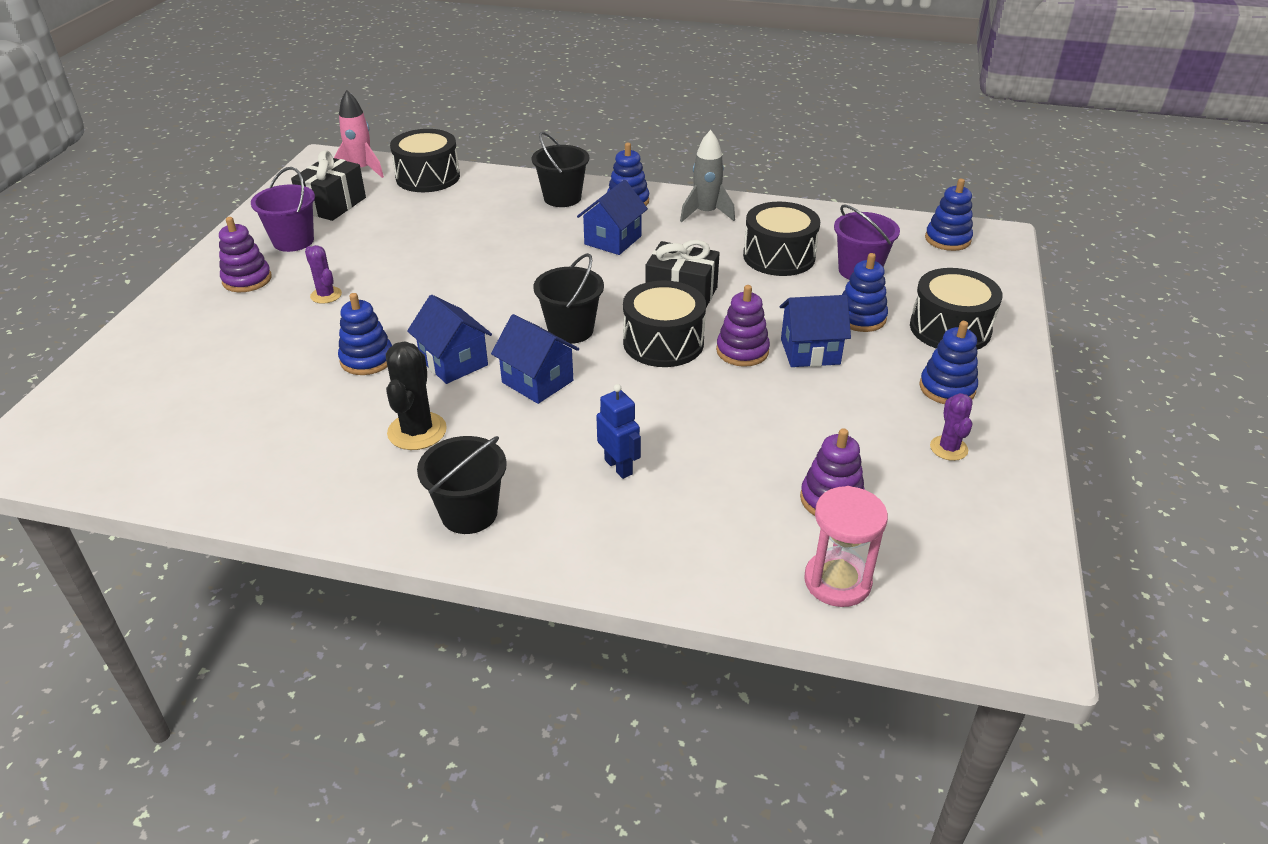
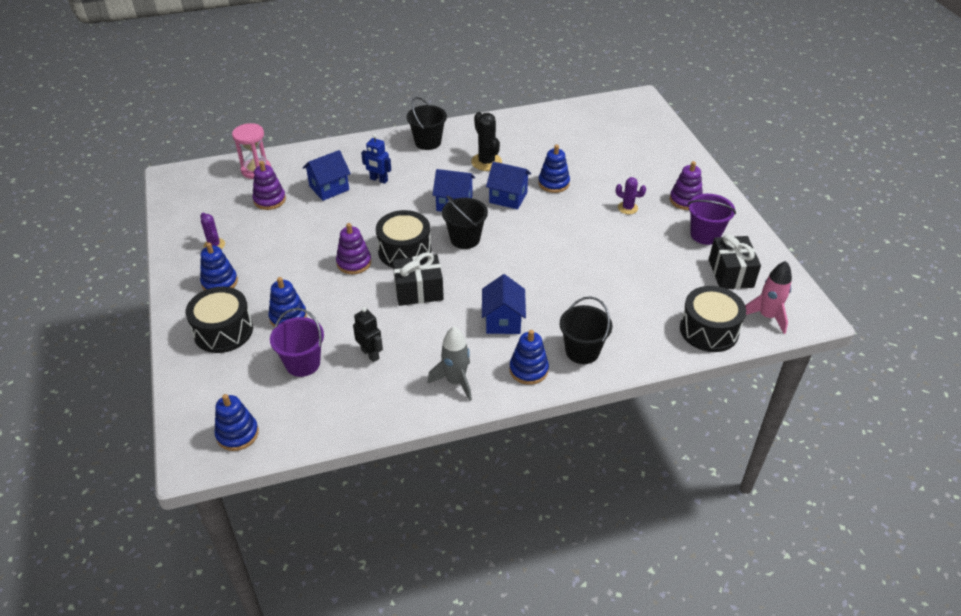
camera: 150 degrees right, 5 degrees up
black drum [743,202,820,276] -> black robot [353,307,383,362]
blue house [780,295,851,367] -> blue house moved to [303,150,351,201]

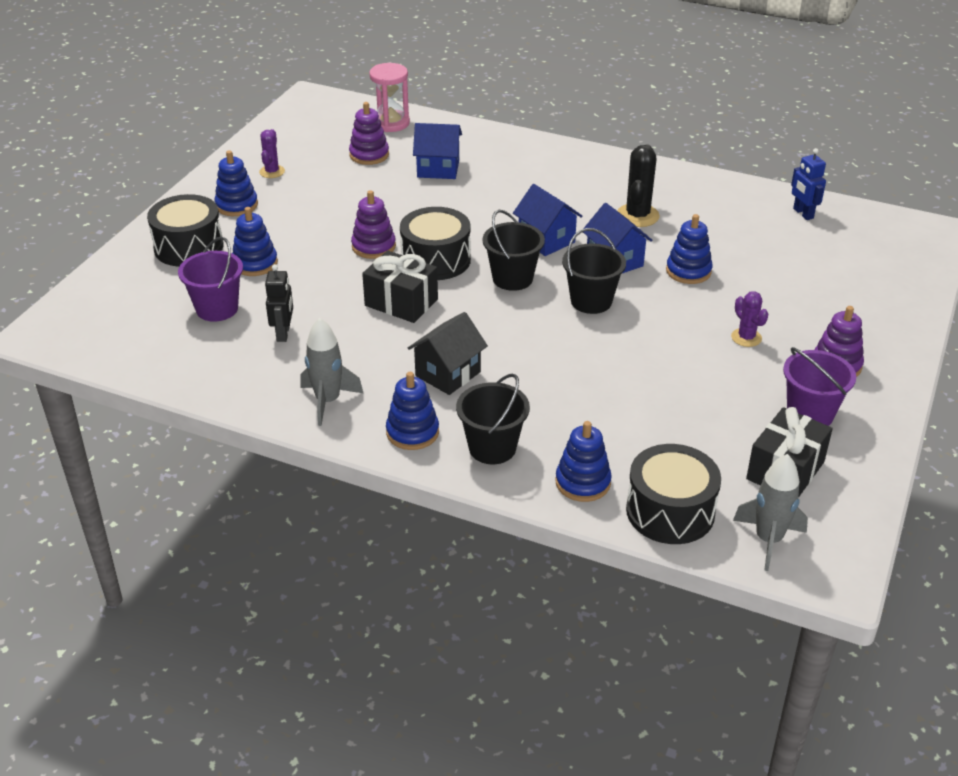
camera: 40 degrees right, 5 degrees down
blue stacking toy [215,394,259,451] -> blue stacking toy moved to [556,421,612,502]
blue robot [361,134,391,184] -> blue robot moved to [791,148,826,220]
black bucket [407,97,447,150] -> black bucket moved to [562,228,626,314]
blue house [482,274,526,334] -> black house [408,312,488,395]
pink rocket [745,261,792,334] -> grey rocket [733,454,808,571]

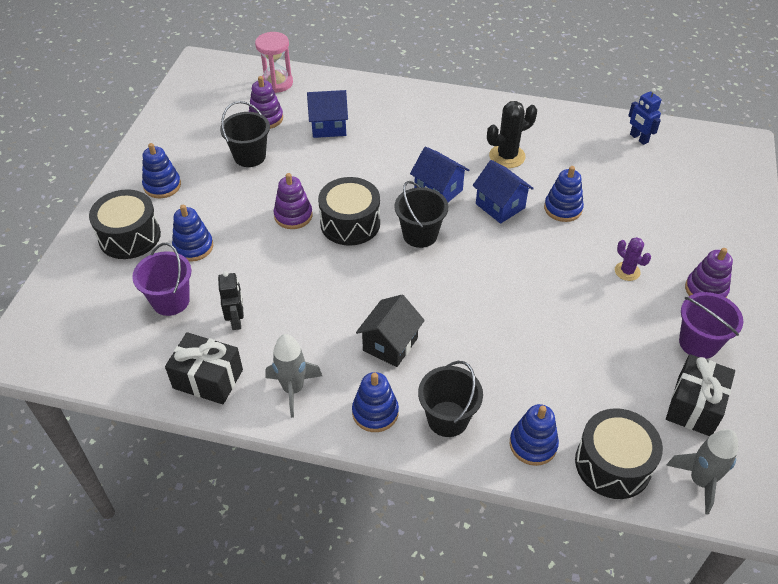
camera: 10 degrees left, 10 degrees up
purple cactus [259,129,285,178] -> none
black gift [362,251,438,323] -> black gift moved to [165,332,243,404]
black bucket [562,228,626,314] -> black bucket moved to [220,101,270,167]
black cactus [617,144,660,227] -> black cactus turned 60 degrees clockwise [487,101,537,168]

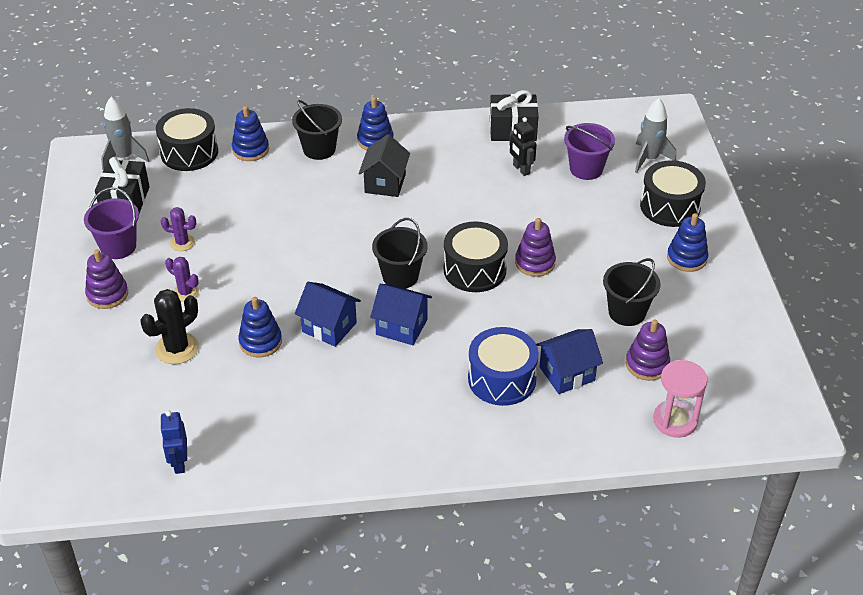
camera: 160 degrees right, 5 degrees down
blue stacking toy [172,205,213,262] -> none
grey rocket [265,334,322,418] -> grey rocket moved to [635,98,676,173]
black cactus [487,101,537,168] -> black cactus moved to [141,289,199,364]
blue robot [628,88,662,145] -> blue robot turned 135 degrees counterclockwise [160,410,187,474]
none -> purple cactus [161,207,196,251]
none -> blue drum [468,327,539,406]

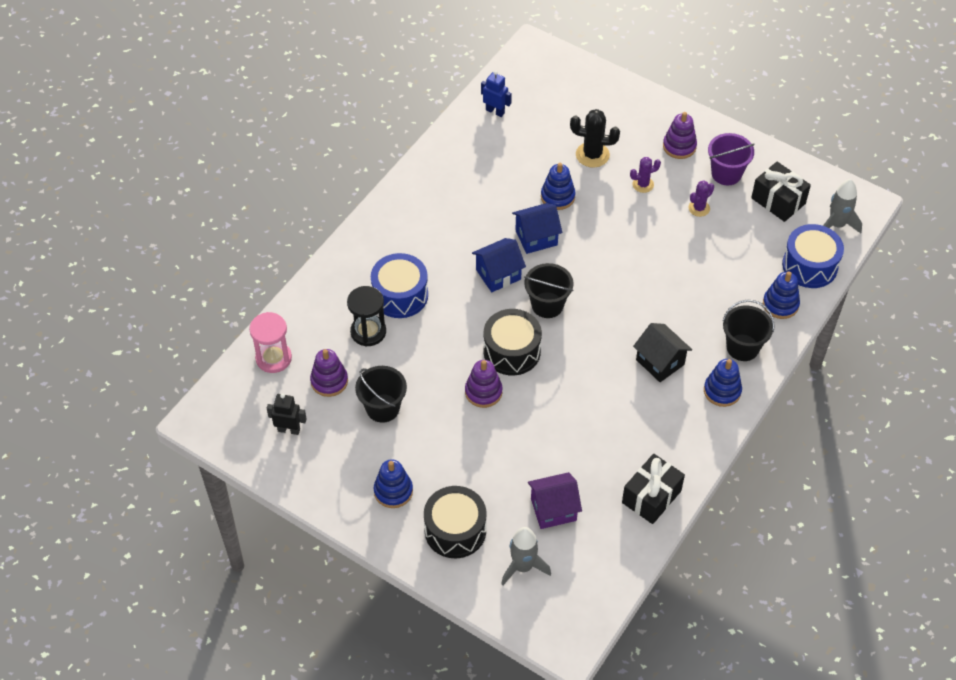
camera: 130 degrees right, 10 degrees up
black cactus [141,289,199,364] -> black cactus turned 75 degrees counterclockwise [570,109,620,168]
black drum [156,108,218,171] -> blue drum [782,224,844,288]
black robot [509,117,537,176] -> black robot moved to [267,393,307,435]
blue house [536,329,603,394] -> black hourglass [347,286,386,346]
purple bucket [564,123,615,180] -> purple house [528,472,582,529]

